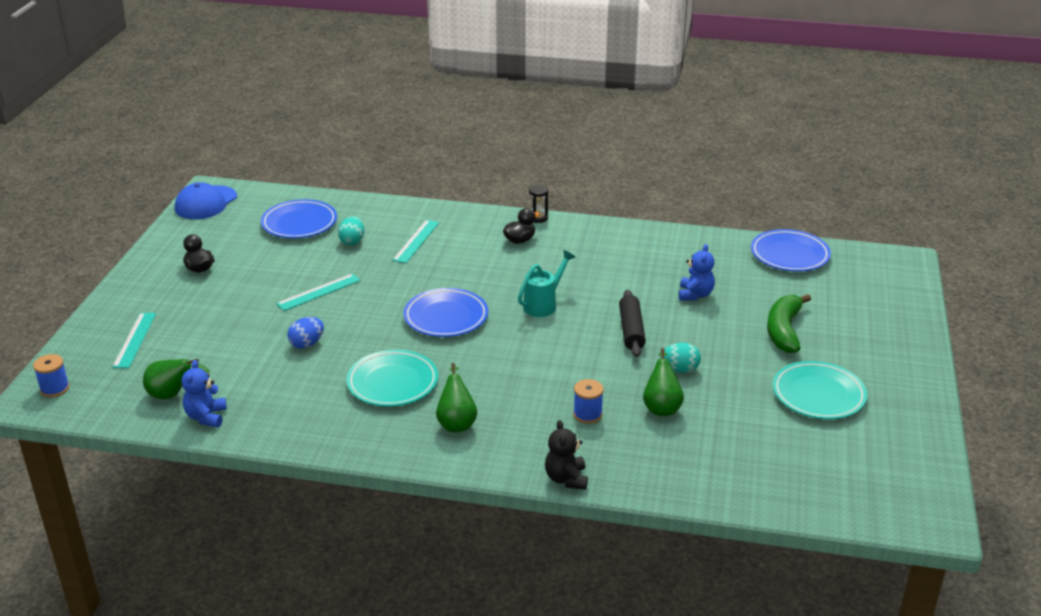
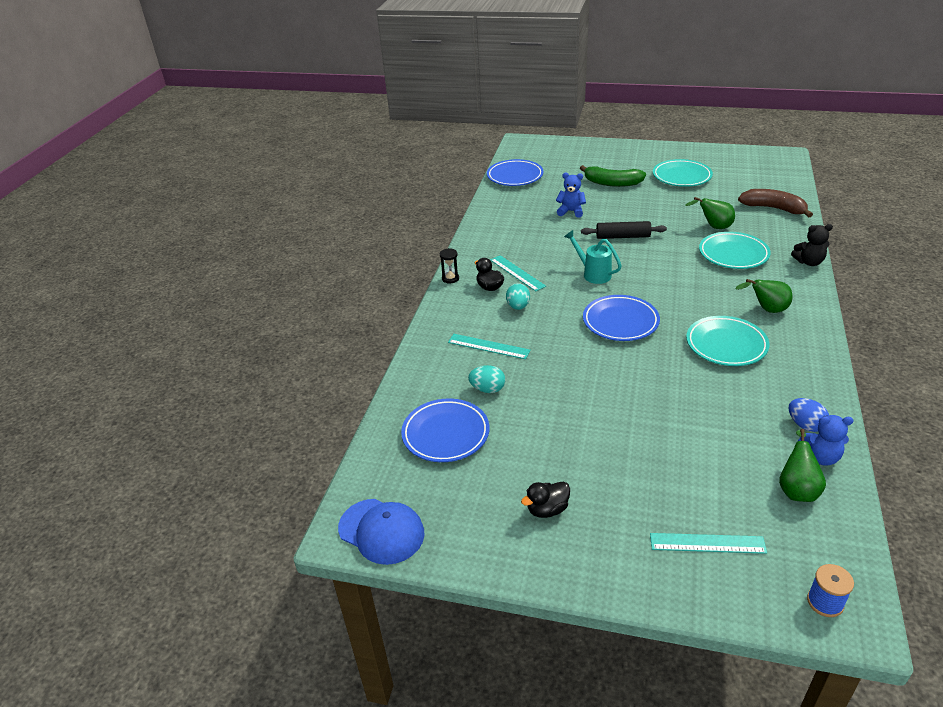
camera: 85 degrees left, 5 degrees up
turquoise ruler [276,273,361,311] -> turquoise ruler moved to [490,255,546,291]
blue egg [287,317,324,349] -> blue egg moved to [789,398,829,432]
blue spool [573,379,604,424] -> turquoise plate [699,232,771,269]
turquoise egg [661,343,701,373] -> turquoise egg moved to [506,283,530,310]
none -> brown banana [738,189,813,218]

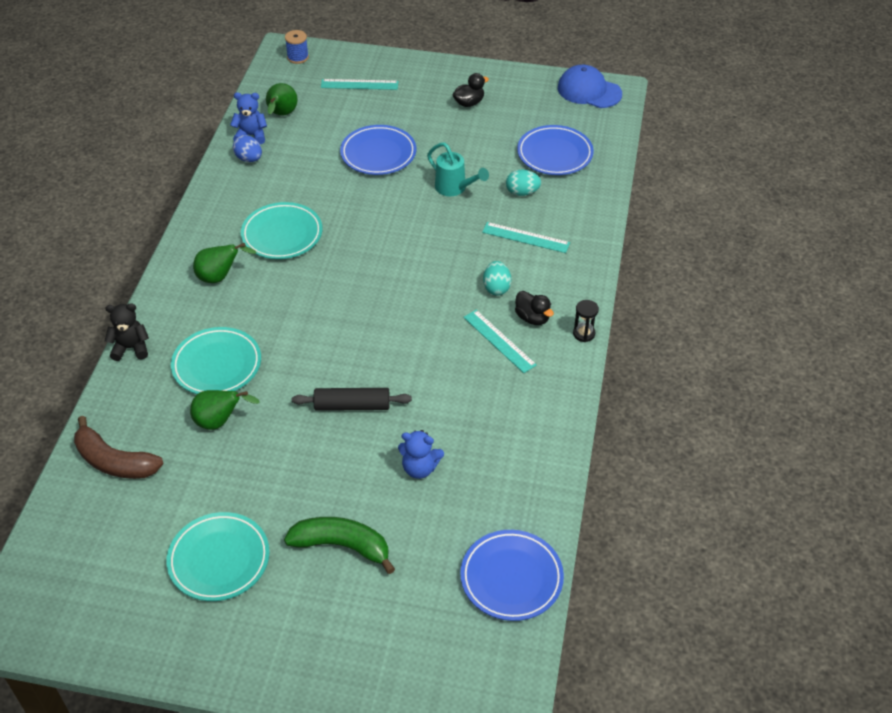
camera: 175 degrees right, 10 degrees up
turquoise watering can [564,230,622,284] -> turquoise watering can moved to [427,142,489,196]
blue plate [583,295,660,341] -> blue plate moved to [340,125,416,175]

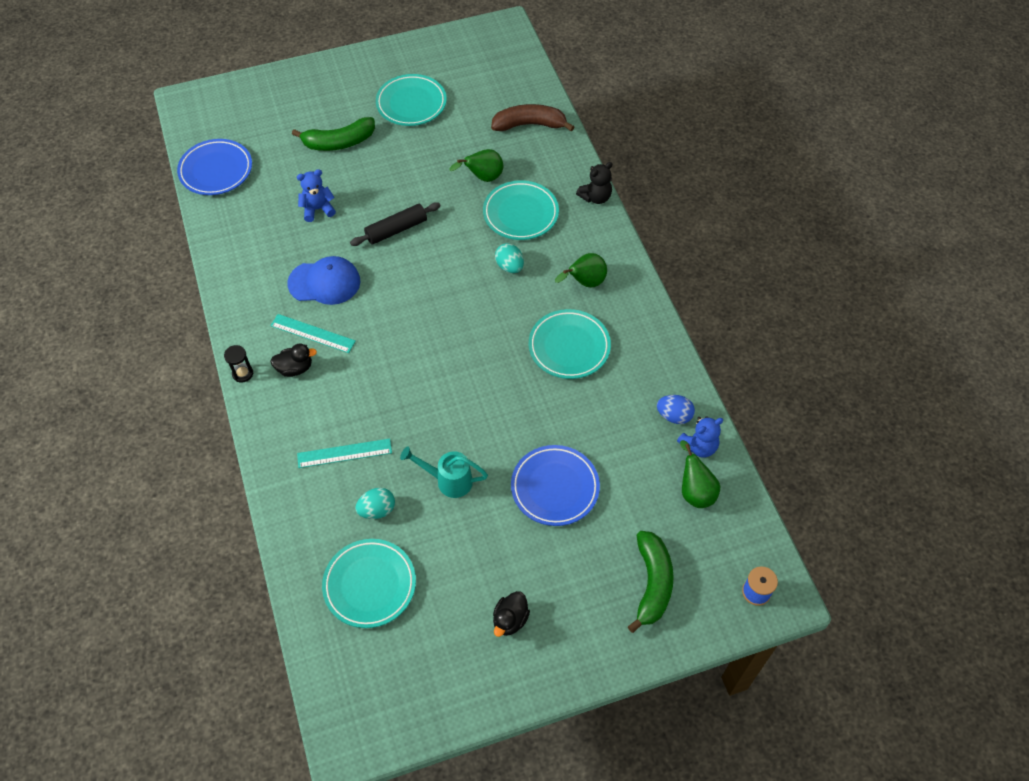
camera: 150 degrees right, 10 degrees up
turquoise ruler [321,79,399,90] -> green banana [628,531,674,633]
turquoise egg [483,261,511,296] -> turquoise egg moved to [495,243,524,273]
black duck [515,291,554,325] -> black duck turned 150 degrees clockwise [270,344,317,377]
blue plate [517,125,594,175] -> turquoise plate [322,539,416,628]
blue cap [558,65,622,108] -> blue cap moved to [287,256,361,305]

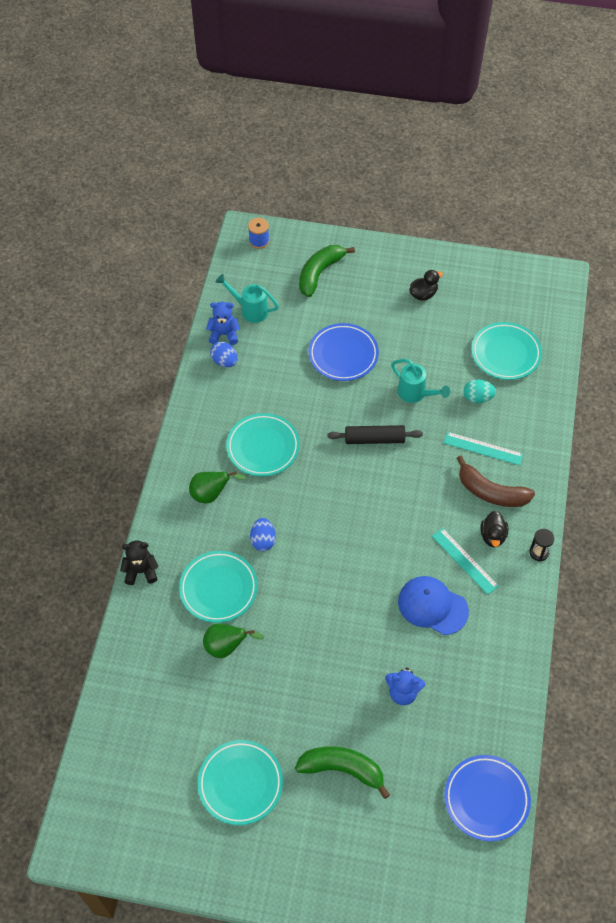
camera: 150 degrees left, 0 degrees up
black duck [270,344,317,377] -> black duck turned 105 degrees counterclockwise [481,511,508,547]
black rolling pin [350,202,441,246] -> black rolling pin moved to [328,425,423,444]
brown banana [491,104,574,132] -> brown banana moved to [457,455,535,507]
turquoise egg [495,243,524,273] -> blue egg [250,518,276,551]
green pear [680,440,720,508] -> turquoise watering can [216,274,279,323]

